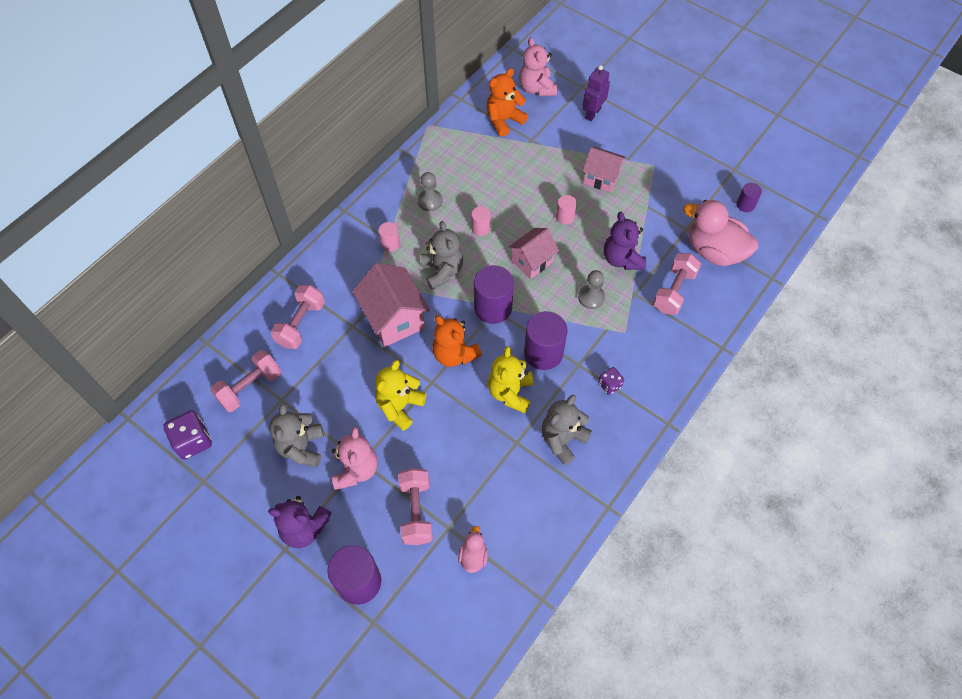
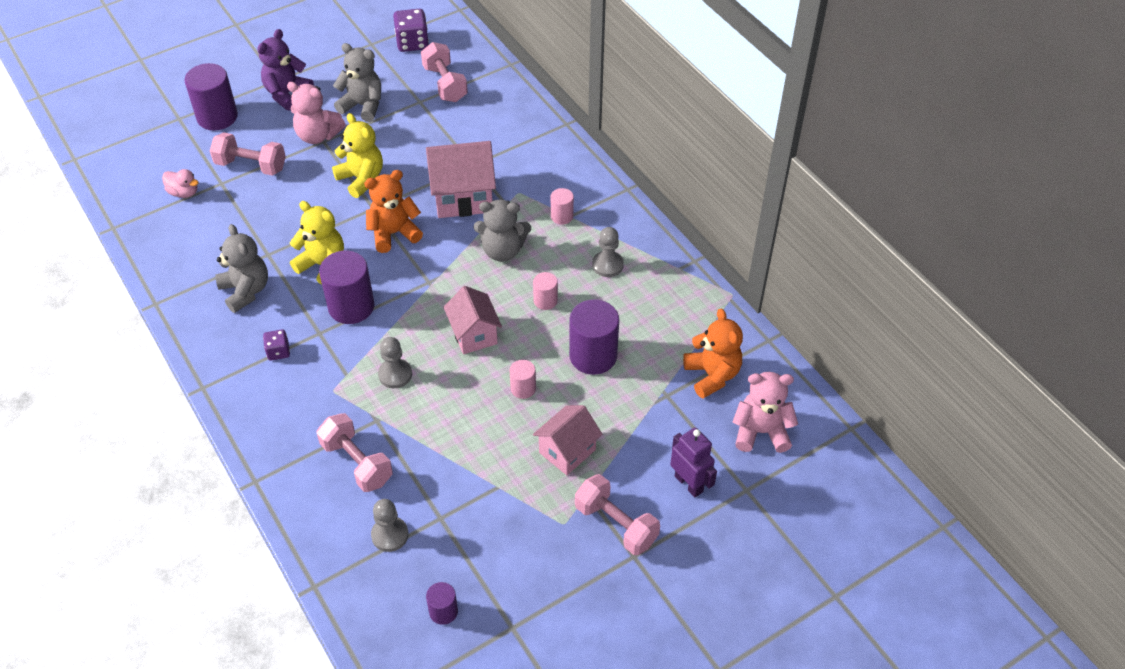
camera: 110 degrees right, 10 degrees down
pink dumbbell [271,285,325,349] -> pink dumbbell moved to [575,474,660,555]
purple cylinder [474,265,514,324] -> purple cylinder moved to [569,299,619,375]
purple teddy bear [604,212,646,270] -> none
pink duck [683,200,758,266] -> grey pawn [371,499,409,552]

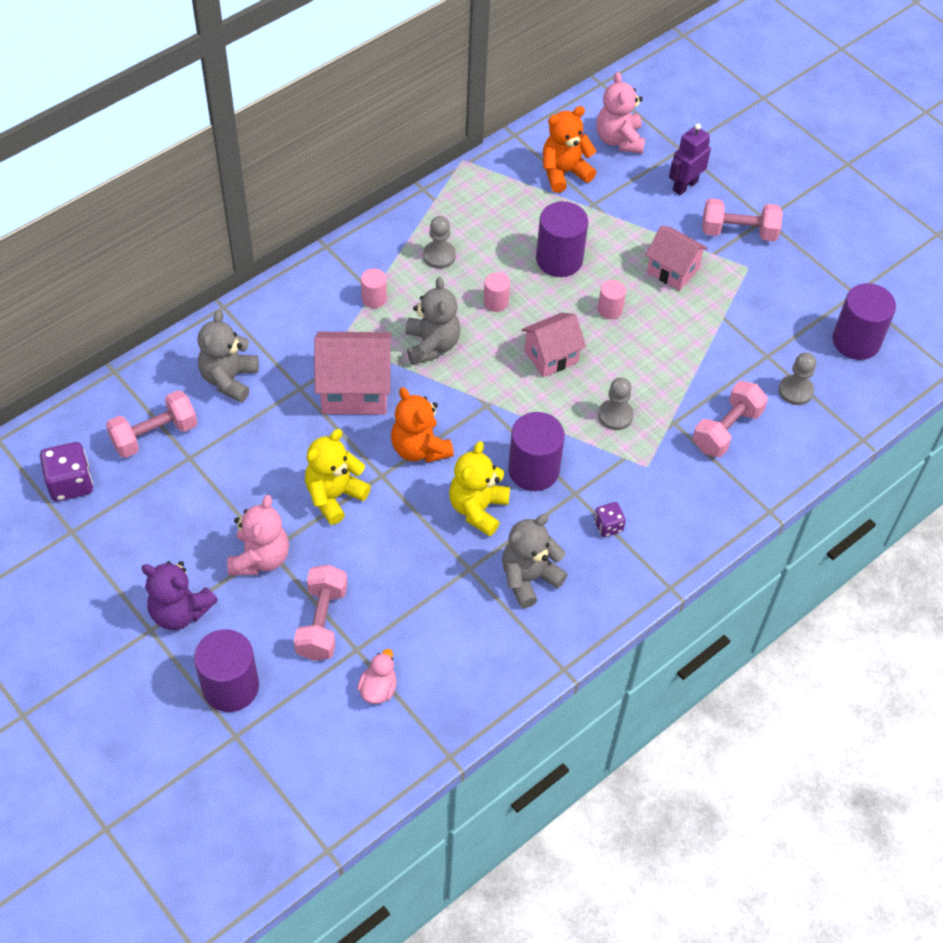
camera: 100 degrees left, 5 degrees up
grey teddy bear [333,43,381,122] -> grey teddy bear moved to [198,310,259,403]
pink house [426,141,496,218] -> pink house turned 75 degrees counterclockwise [314,332,392,415]
purple cylinder [426,582,458,625] -> purple cylinder [833,283,896,360], size x1.92
pink dumbbell [575,474,660,555] -> pink dumbbell turned 60 degrees clockwise [702,198,783,241]

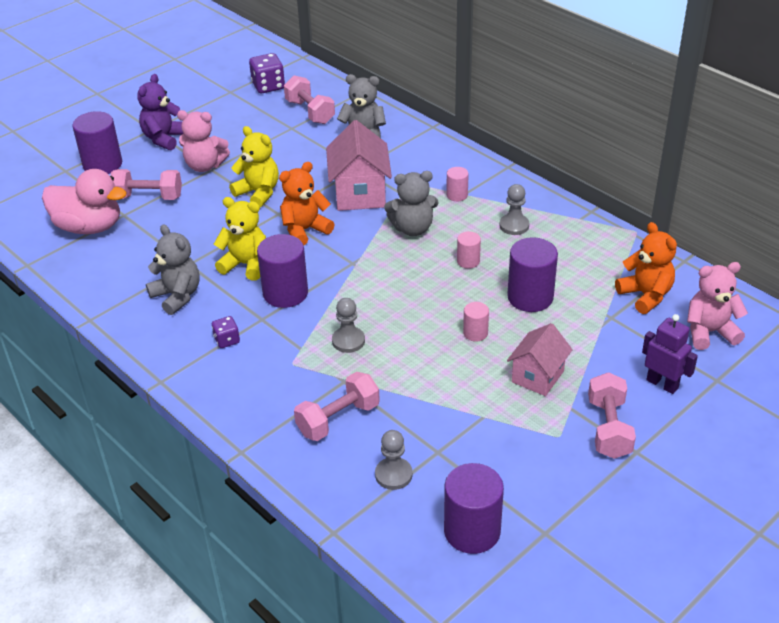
camera: 90 degrees right, 15 degrees down
pink duck [357,649,397,704] -> pink duck [42,169,127,234], size x2.14
pink house [521,313,586,377] -> none
pink dumbbell [693,381,768,457] -> pink dumbbell turned 75 degrees counterclockwise [294,372,380,441]

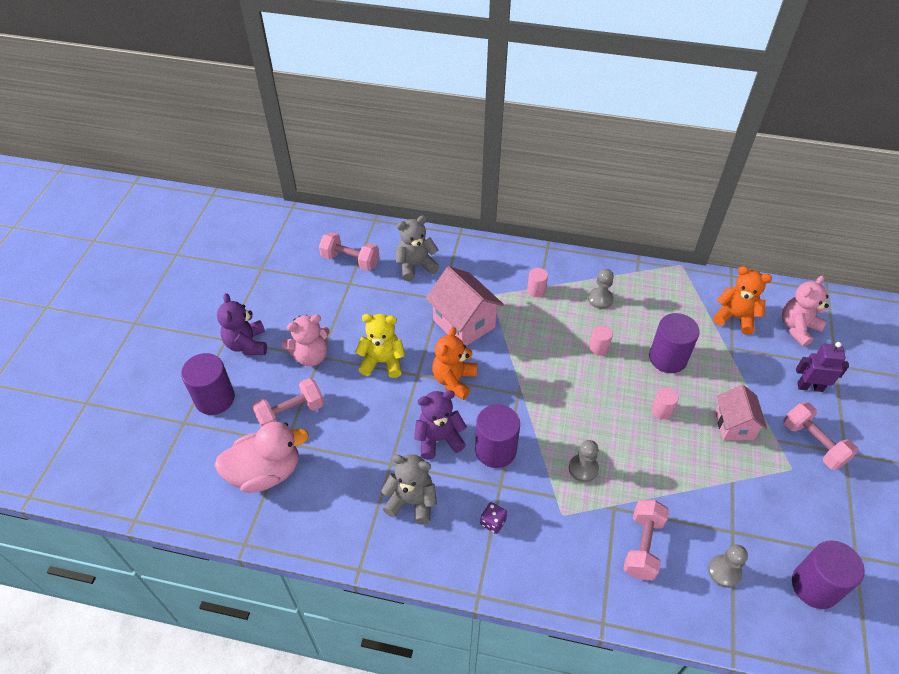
camera: 35 degrees left, 10 degrees up
yellow teddy bear [214,197,266,280] -> purple teddy bear [414,390,467,459]
purple dice [249,53,285,93] -> none
grey teddy bear [384,171,438,236] -> none

